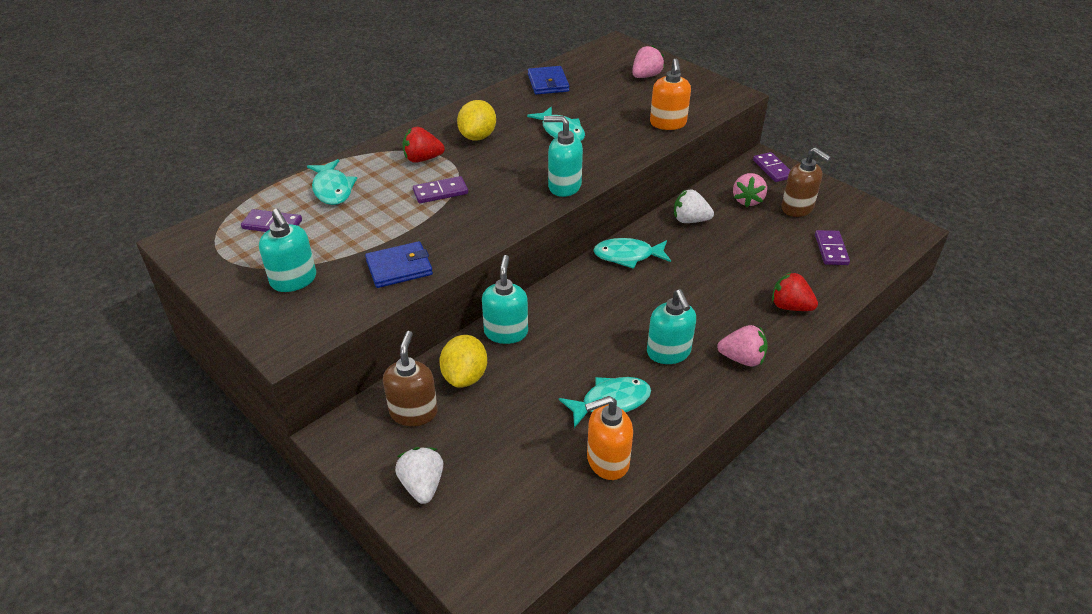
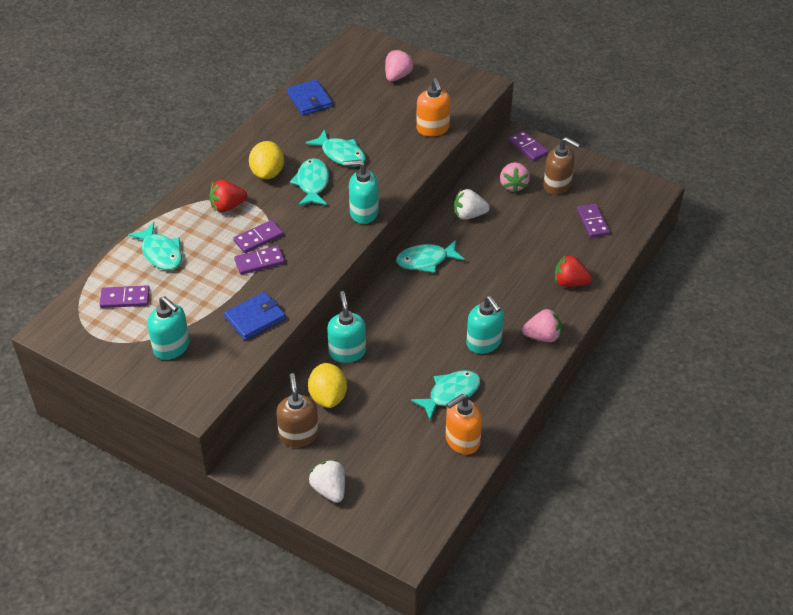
camera: 15 degrees left, 5 degrees up
none -> purple domino [234,246,285,275]
none -> turquoise fish [290,158,329,206]

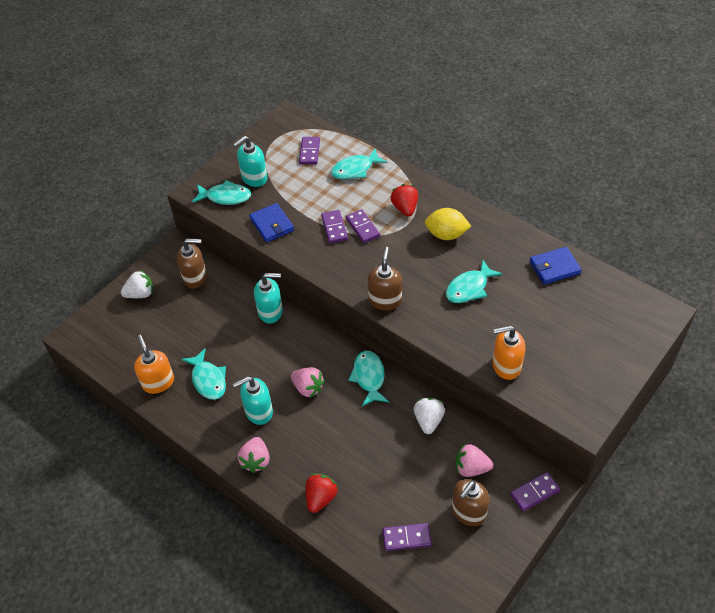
camera: 100 degrees right, 5 degrees up
turquoise fish [290,158,329,206] -> turquoise fish moved to [192,180,251,205]
yellow lemon [308,363,347,408] -> none
turquoise soap dispenser [343,160,379,224] -> brown soap dispenser [368,247,402,311]
pink strawberry [385,49,414,82] -> pink strawberry moved to [291,367,325,398]

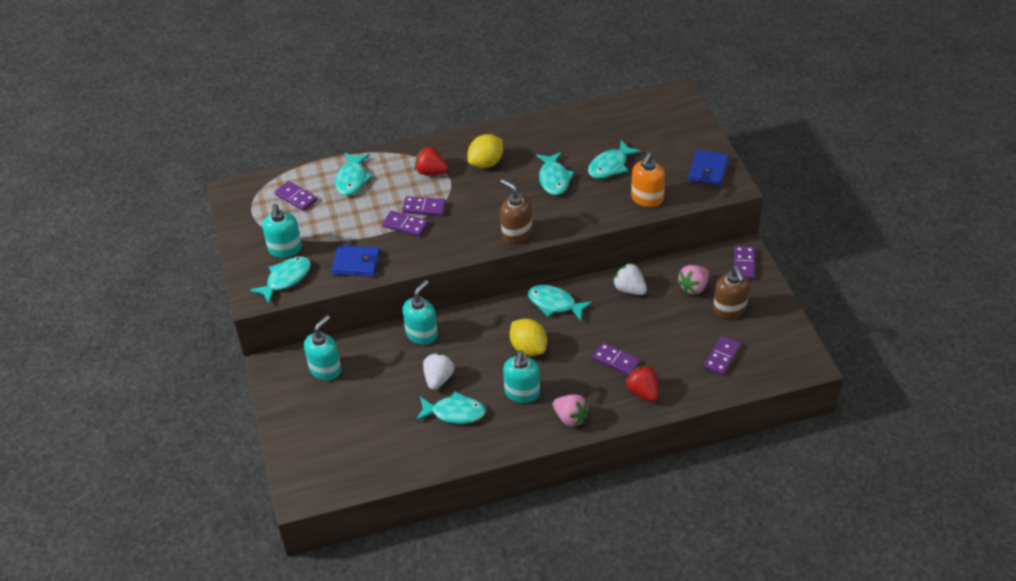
camera: 55 degrees left, 5 degrees down
white strawberry [121,270,153,298] -> white strawberry moved to [423,353,454,390]
orange soap dispenser [134,335,174,394] -> none
brown soap dispenser [177,239,207,289] -> turquoise soap dispenser [304,315,341,380]
pink strawberry [291,367,325,398] -> yellow lemon [510,319,547,356]
blue wallet [530,247,582,285] -> blue wallet moved to [688,150,729,186]
none -> turquoise fish [588,140,641,179]
none -> purple domino [592,342,640,375]

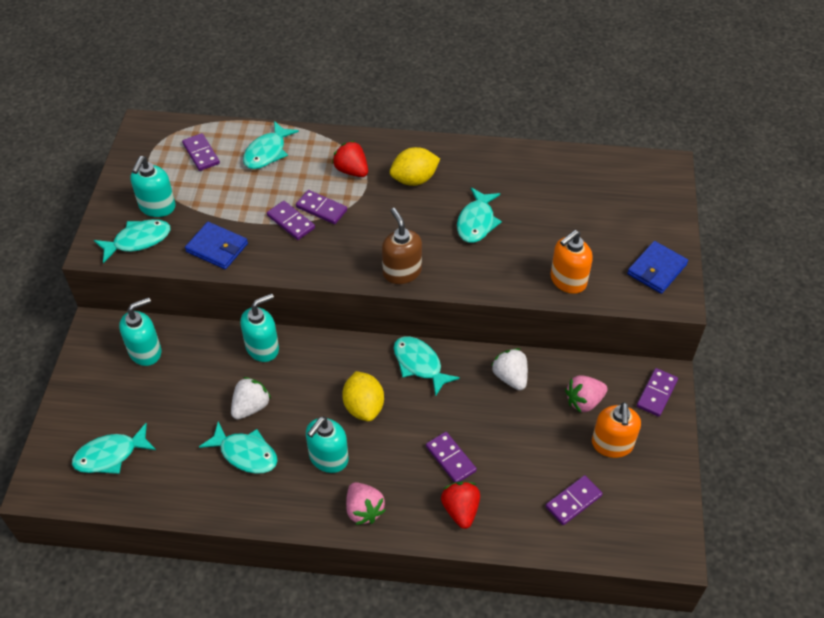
camera: 20 degrees right, 5 degrees up
turquoise fish [588,140,641,179] -> turquoise fish moved to [72,423,156,474]
brown soap dispenser [713,266,750,319] -> orange soap dispenser [592,402,641,458]

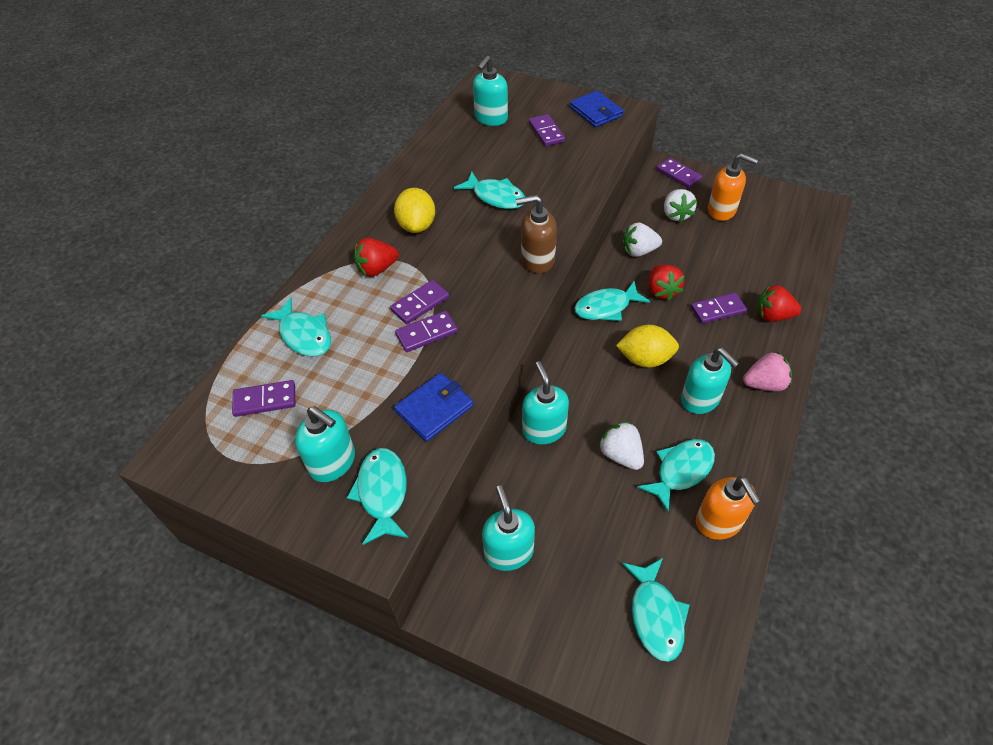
camera: 70 degrees left, 0 degrees up
purple domino [545,475,603,525] -> purple domino moved to [529,114,565,146]
orange soap dispenser [550,230,593,294] -> orange soap dispenser moved to [696,476,761,540]
pink strawberry [565,375,607,413] -> white strawberry [664,189,697,223]
none -> turquoise soap dispenser [473,56,508,126]
none -> red strawberry [649,265,685,301]

